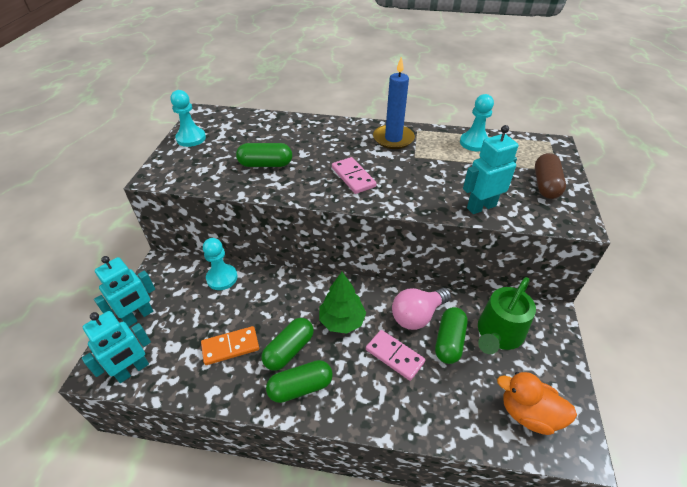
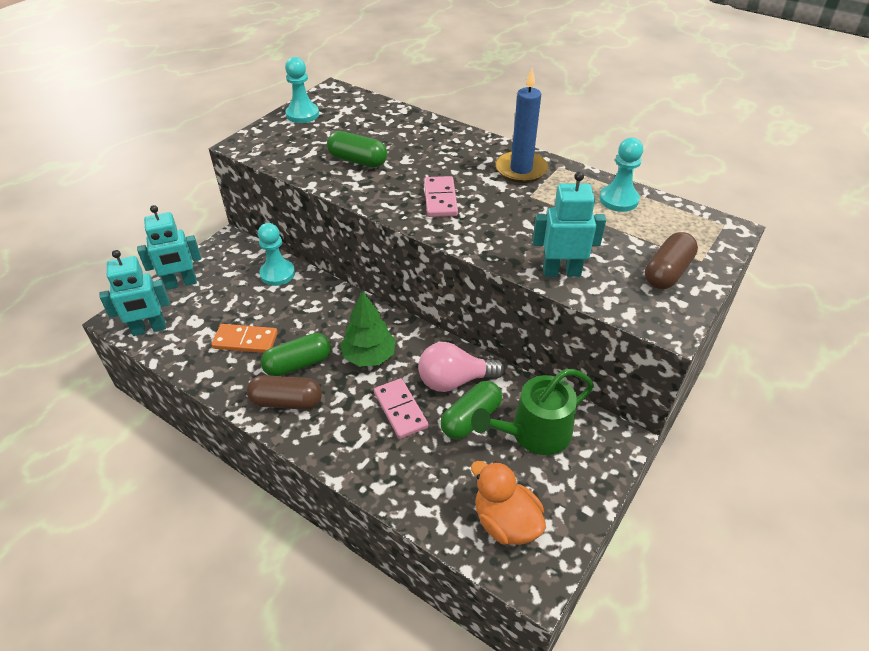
camera: 25 degrees right, 0 degrees up
green capsule [266,360,333,403] -> brown capsule [247,375,322,410]

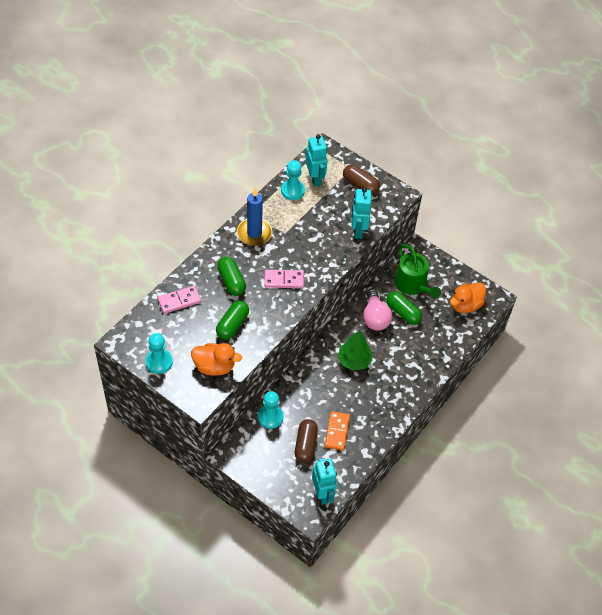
camera: 90 degrees left, 10 degrees up
turquoise robot [137,205,201,290] -> turquoise robot moved to [305,134,328,187]
brown capsule [247,375,322,410] -> brown capsule moved to [295,419,318,463]
green capsule [261,333,331,376] -> green capsule moved to [217,257,246,296]
pink domino [374,378,428,439] -> pink domino moved to [157,286,201,314]
none -> orange duck [191,343,242,376]

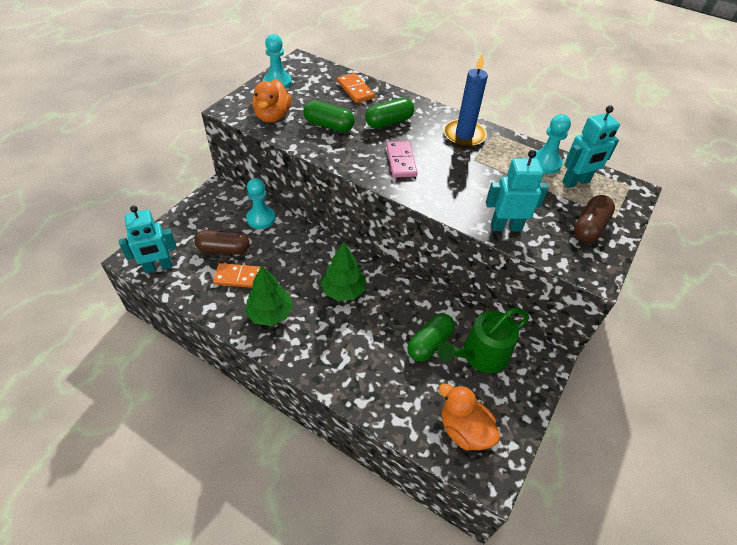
camera: 85 degrees right, 5 degrees down
pink domino [157,286,201,314] -> orange domino [337,73,375,103]
pink light bulb [363,289,393,331] -> none
none -> green tree [245,265,293,326]

